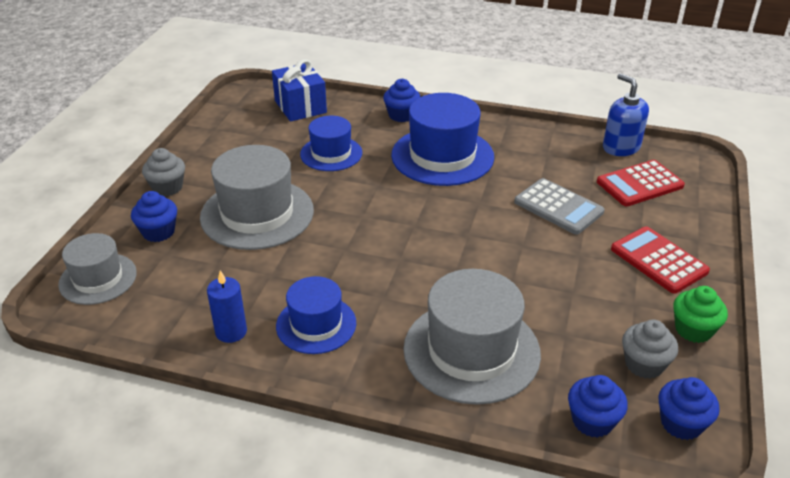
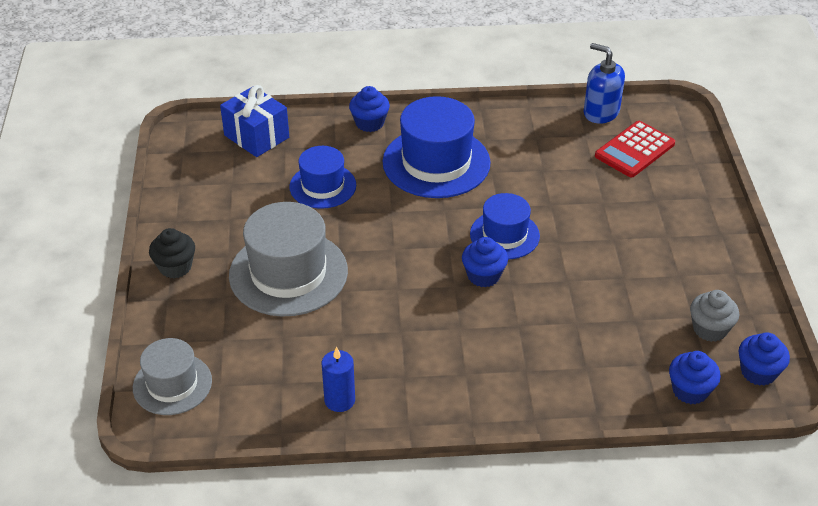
camera: 20 degrees left, 5 degrees up
blue cupcake [131,191,177,242] -> blue cupcake moved to [462,237,508,287]
grey cupcake [142,148,185,196] -> black cupcake [149,228,195,279]
blue hat [276,276,356,354] -> blue hat moved to [470,193,540,259]
grey hat [403,269,541,405] -> none
grey calculator [514,178,605,235] -> none
red calculator [611,226,710,294] -> none
green cupcake [673,286,728,343] -> none

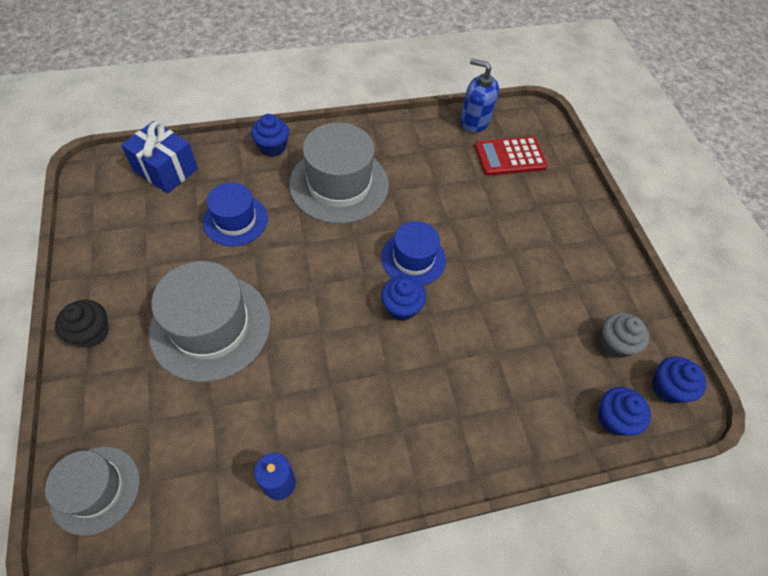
camera: 15 degrees left, 15 degrees up
blue hat [382,96,491,198] -> grey hat [289,123,389,224]
red calculator [595,121,675,177] -> red calculator turned 45 degrees clockwise [475,137,547,175]

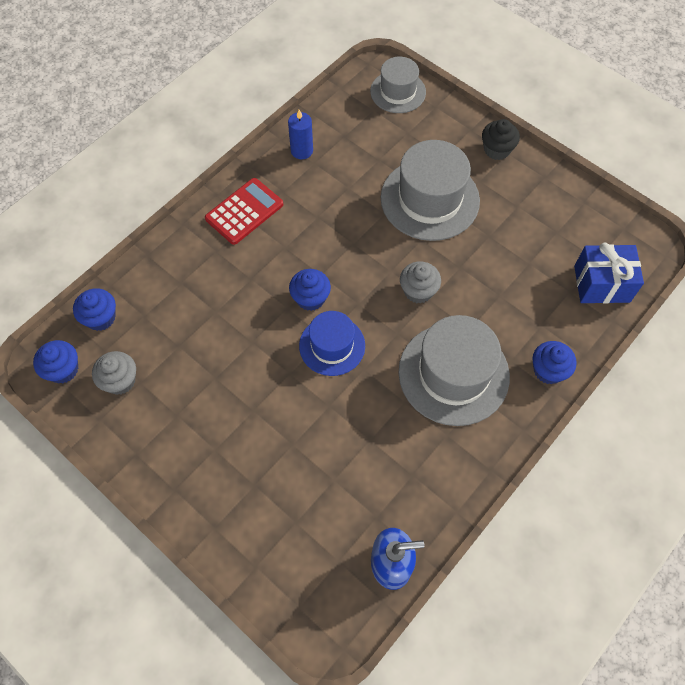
camera: 150 degrees right, 5 degrees up
blue hat [203,182,268,246] -> none
red calculator [475,137,547,175] -> red calculator moved to [205,178,283,245]
none -> grey cupcake [400,261,441,304]

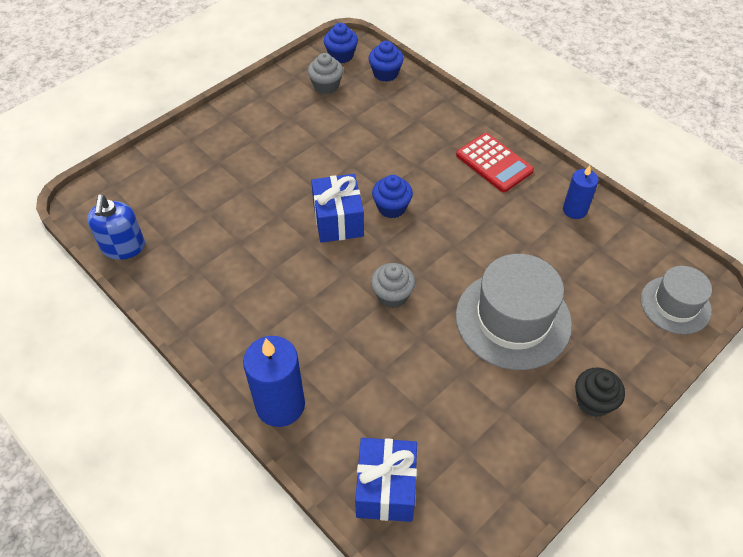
camera: 95 degrees right, 10 degrees down
blue hat [299,311,365,376] -> blue gift [311,174,364,243]
grey hat [399,315,510,426] -> none
blue cupcake [532,341,577,384] -> blue candle [243,336,305,427]

